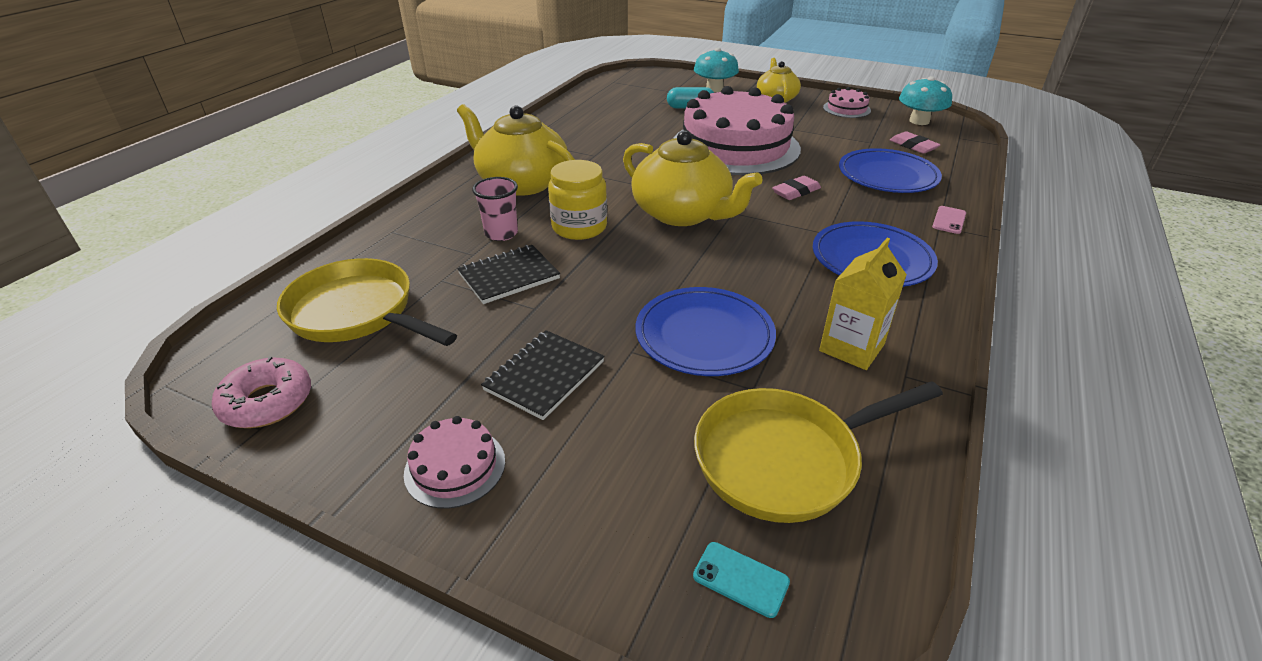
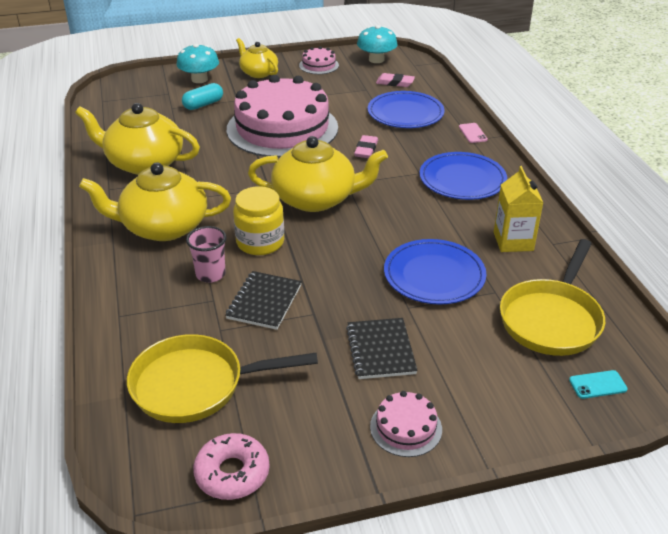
camera: 40 degrees left, 0 degrees up
none -> yellow teapot [75,103,200,175]

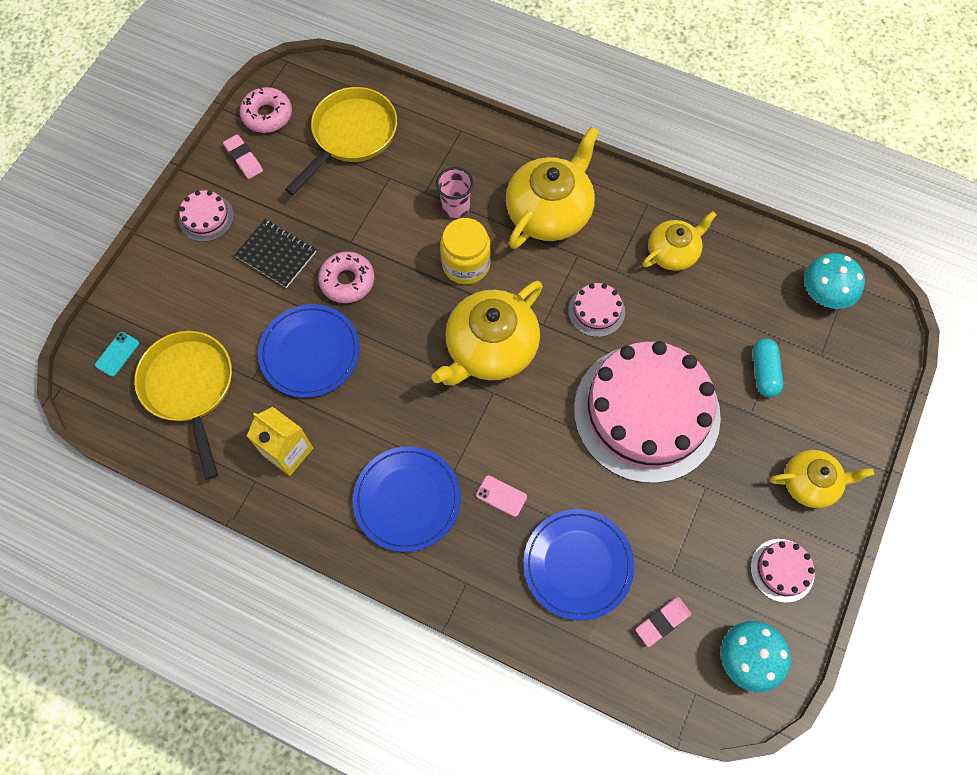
camera: 130 degrees right, 30 degrees up
yellow teapot [75,103,200,175] -> yellow teapot [642,211,717,271], size x0.60
turquoise mushroom [177,44,219,83] -> turquoise mushroom moved to [804,253,865,309]
black notebook [225,271,302,330] -> none
pink eraser [354,135,378,158] -> pink eraser moved to [223,134,263,179]
pink phone [459,123,488,143] -> pink phone moved to [476,475,527,517]
none -> pink donut [318,251,374,303]
none -> pink cake [568,283,625,337]

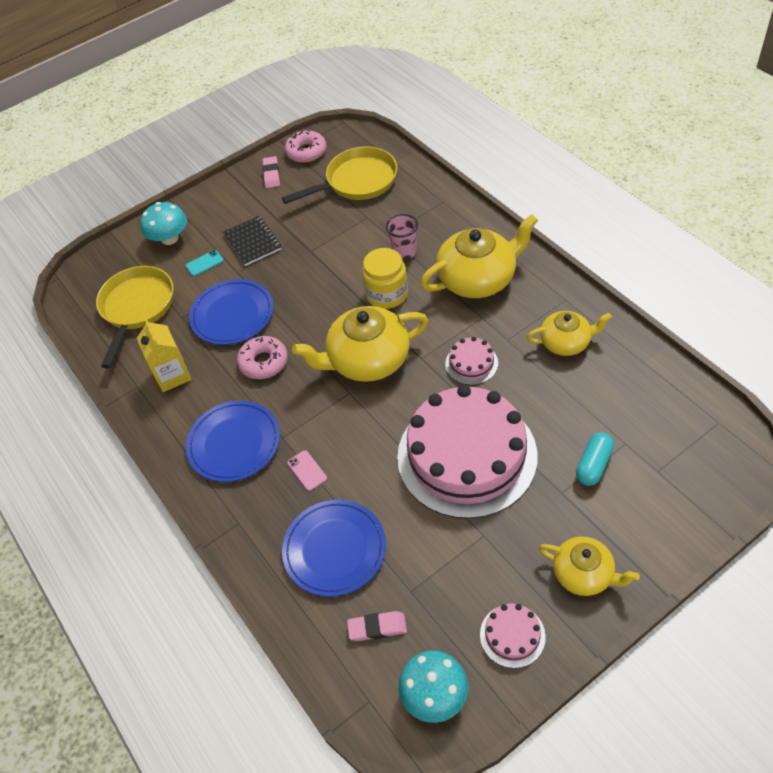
camera: 35 degrees right, 15 degrees down
turquoise phone [95,332,139,376] -> turquoise phone moved to [186,250,224,276]
pink cake [179,190,234,242] -> none
pink donut [318,251,374,303] -> pink donut moved to [237,336,288,379]
turquoise mushroom [804,253,865,309] -> turquoise mushroom moved to [140,202,187,245]

